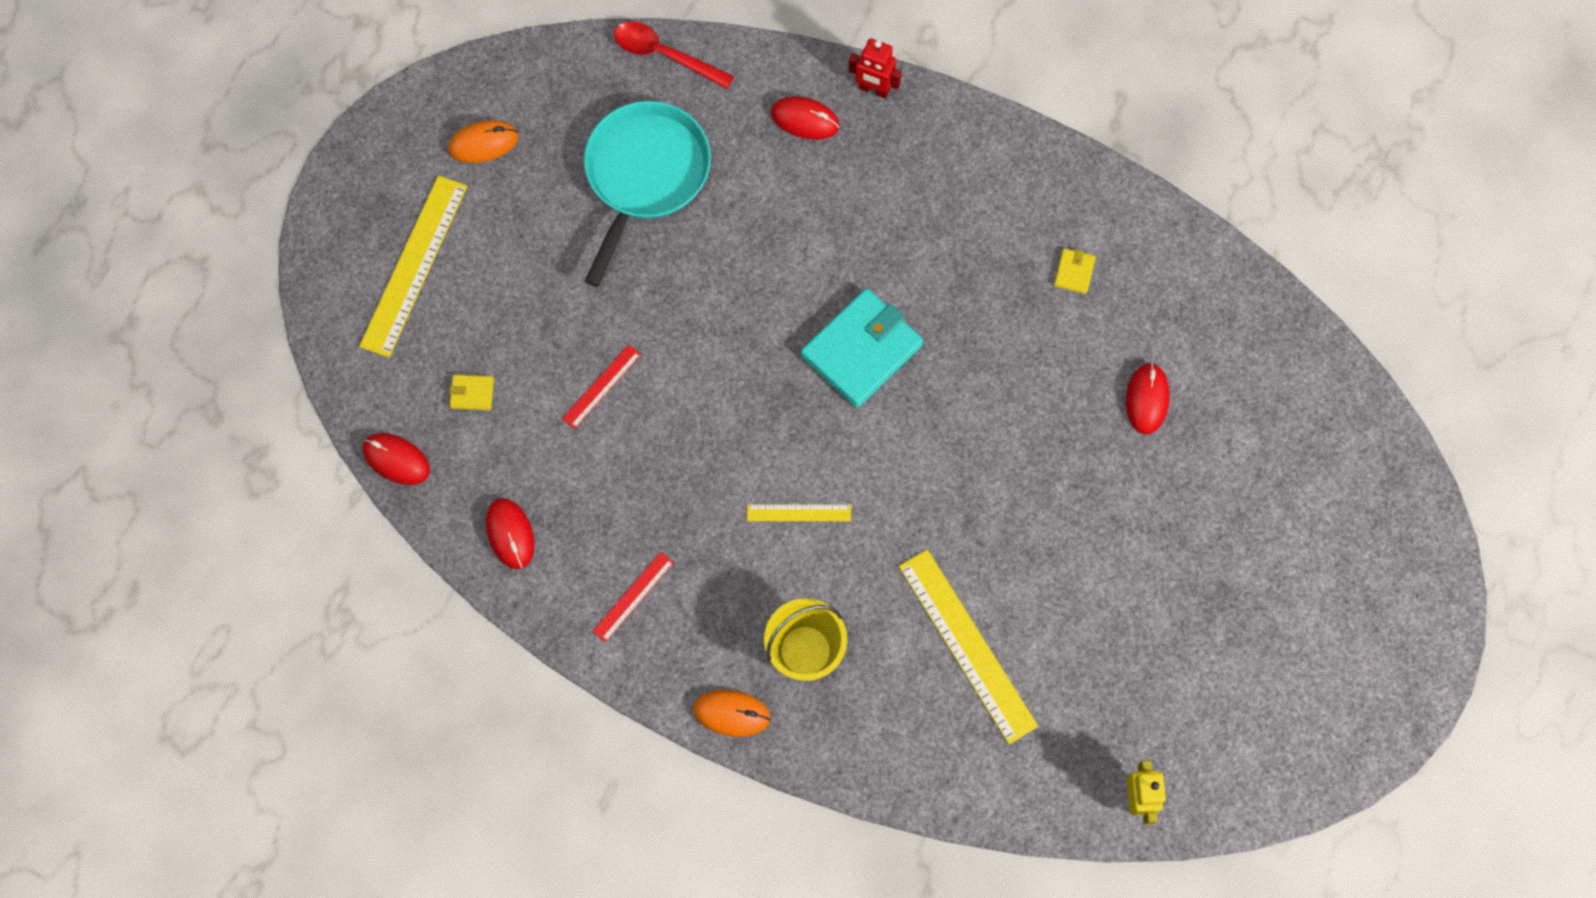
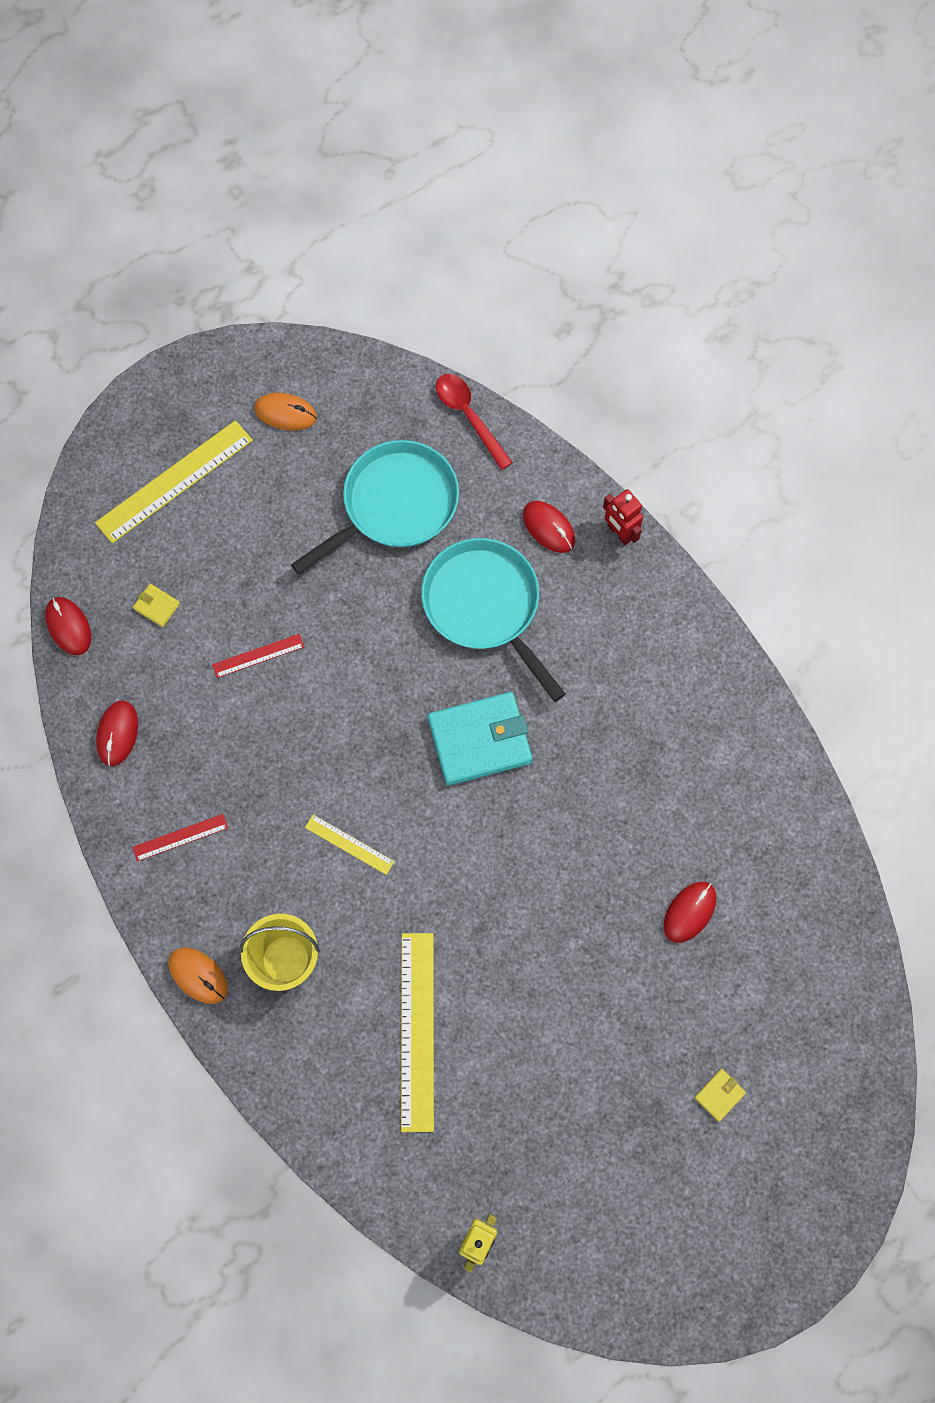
camera: 30 degrees right, 0 degrees up
yellow wallet [1054,248,1096,294] -> yellow wallet moved to [694,1069,746,1122]
none -> turquoise pan [421,538,565,702]

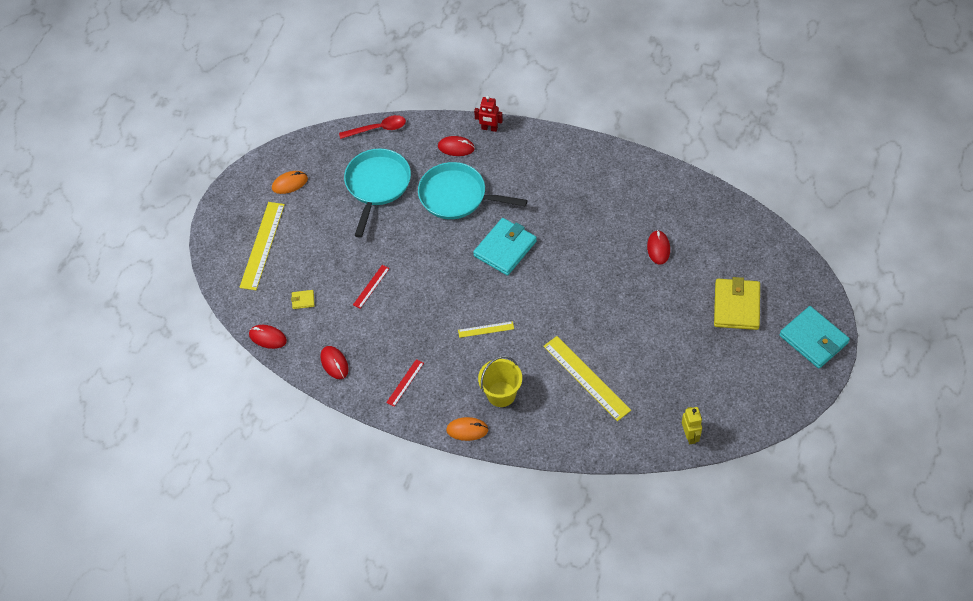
camera: 35 degrees left, 15 degrees down
red spoon [436,374,513,470] -> red spoon turned 150 degrees clockwise [339,115,406,139]
yellow wallet [694,1069,746,1122] -> yellow wallet [714,277,760,330], size x2.37
none -> turquoise wallet [779,306,850,369]

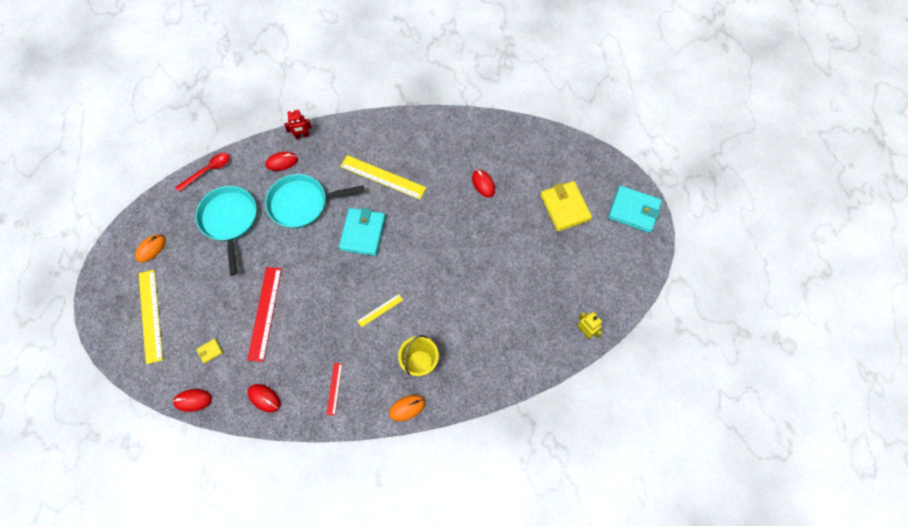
camera: 30 degrees left, 10 degrees up
red ruler [353,265,390,309] -> red ruler [247,267,282,362], size x1.97
yellow ruler [543,336,631,421] -> yellow ruler moved to [340,155,426,199]

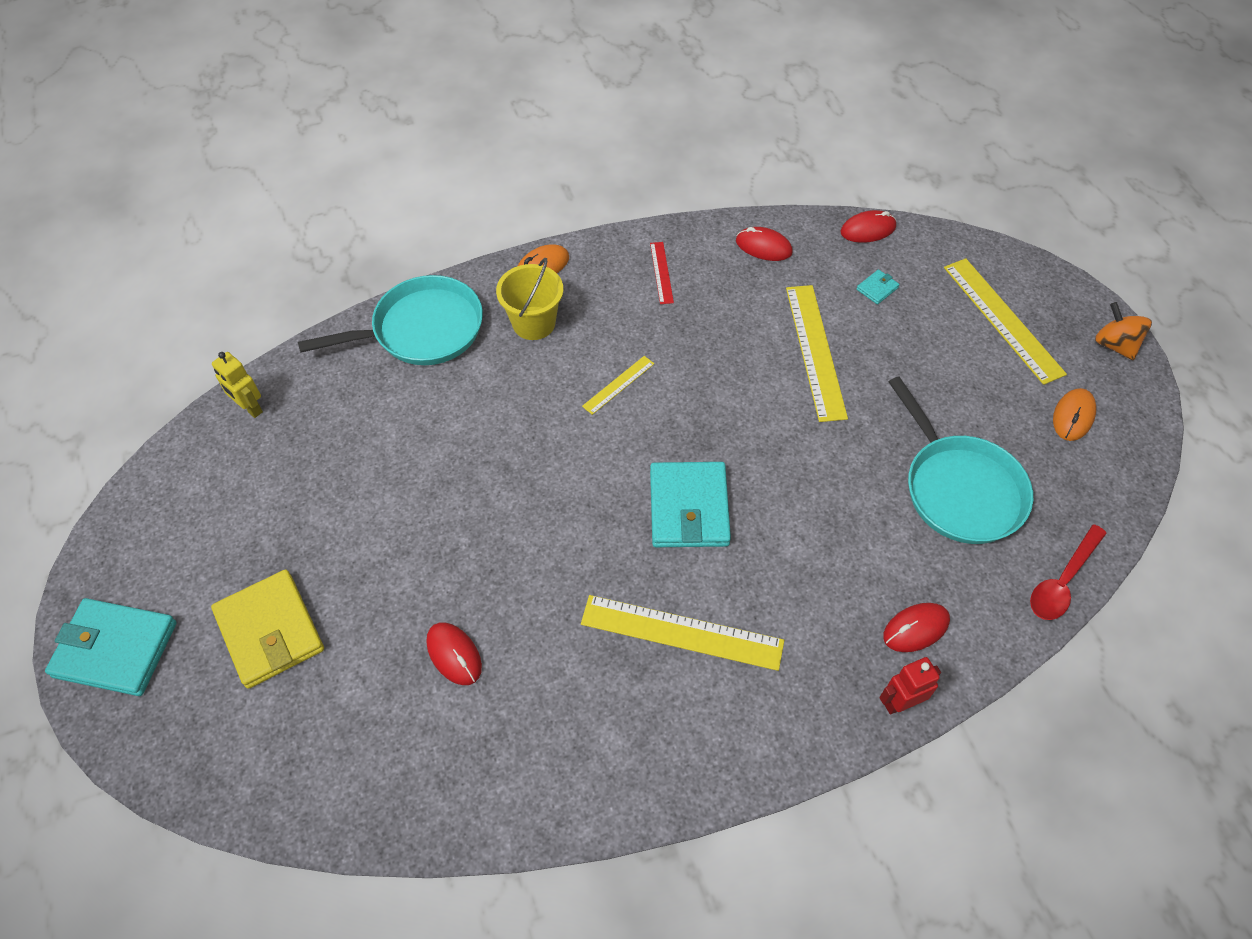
camera: 170 degrees right, 10 degrees down
yellow wallet [196,339,223,364] -> turquoise wallet [857,269,899,304]
red ruler [247,267,282,362] -> yellow ruler [786,285,848,422]
turquoise pan [265,174,364,228] -> turquoise pan moved to [298,275,483,365]
none -> orange spinning top [1095,302,1152,360]

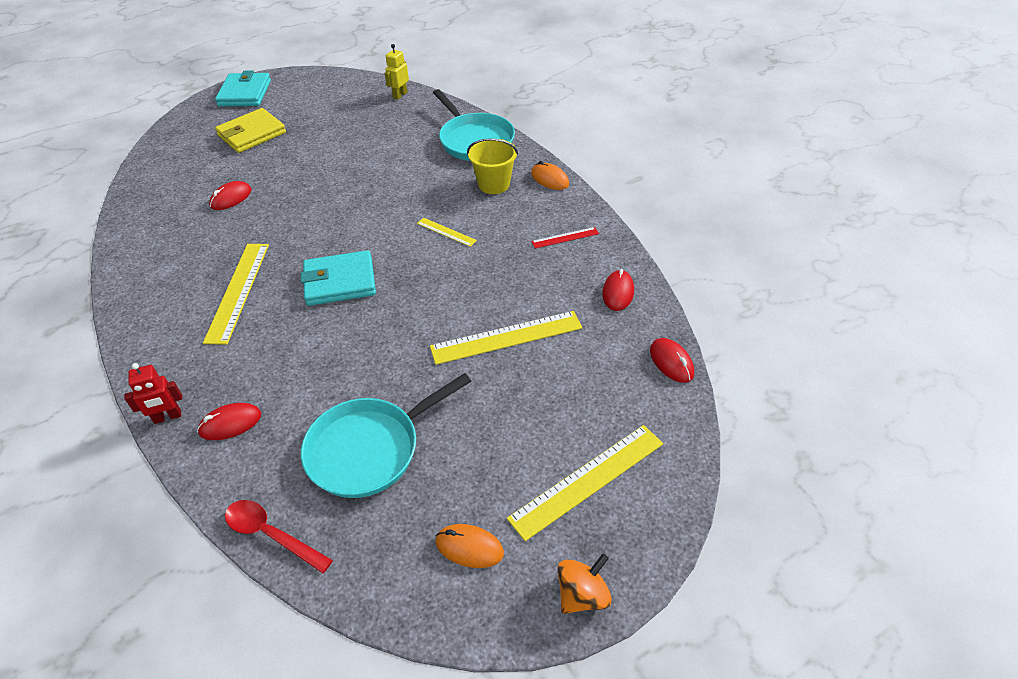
camera: 80 degrees right, 10 degrees down
turquoise wallet [857,269,899,304] -> none
red robot [879,657,941,715] -> red robot turned 105 degrees clockwise [124,363,182,424]
red mouse [883,603,950,652] -> red mouse turned 75 degrees counterclockwise [197,403,261,440]

